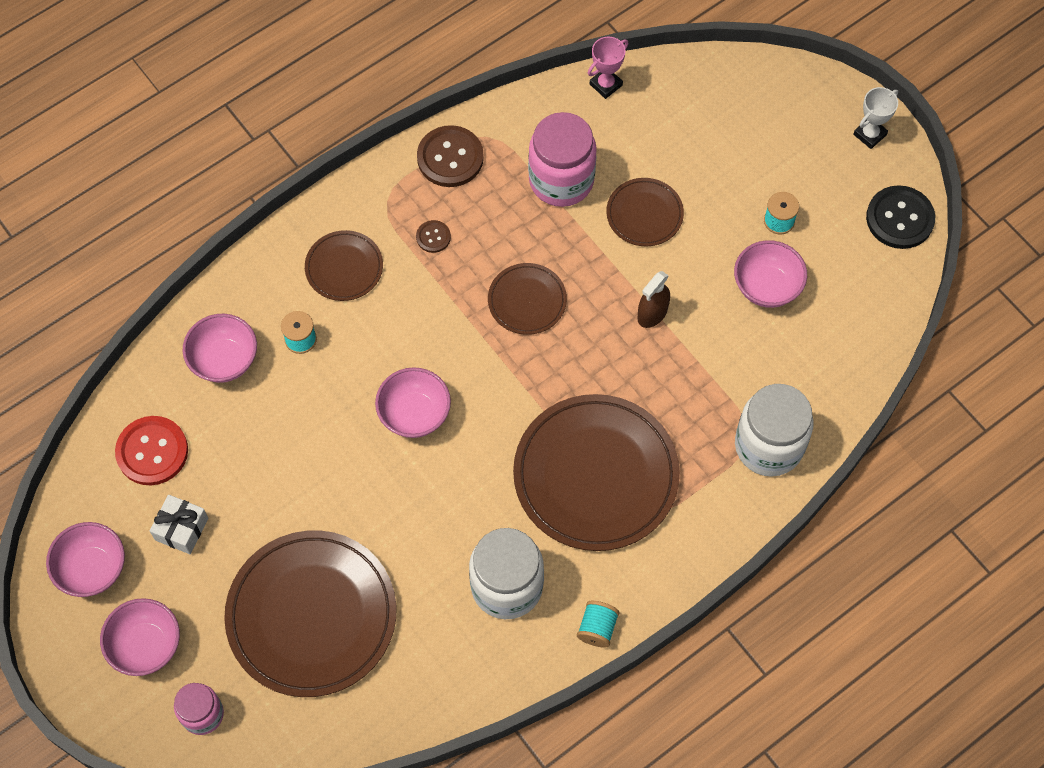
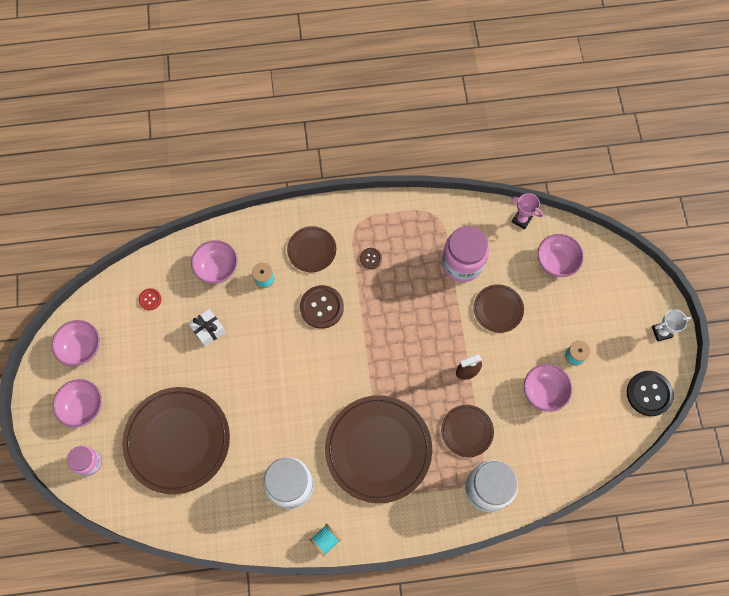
camera: 30 degrees right, 5 degrees up
red button [115,416,188,485] -> red button [138,288,161,310], size x0.51
white gift [150,495,209,554] -> white gift moved to [188,309,226,347]
pink bowl [375,367,451,438] -> pink bowl moved to [537,234,584,277]
brown button [417,125,484,187] -> brown button moved to [300,285,344,329]
brown plate [488,263,567,335] -> brown plate moved to [441,405,494,457]
pink trophy [588,37,628,99] -> pink trophy turned 45 degrees clockwise [511,193,544,229]

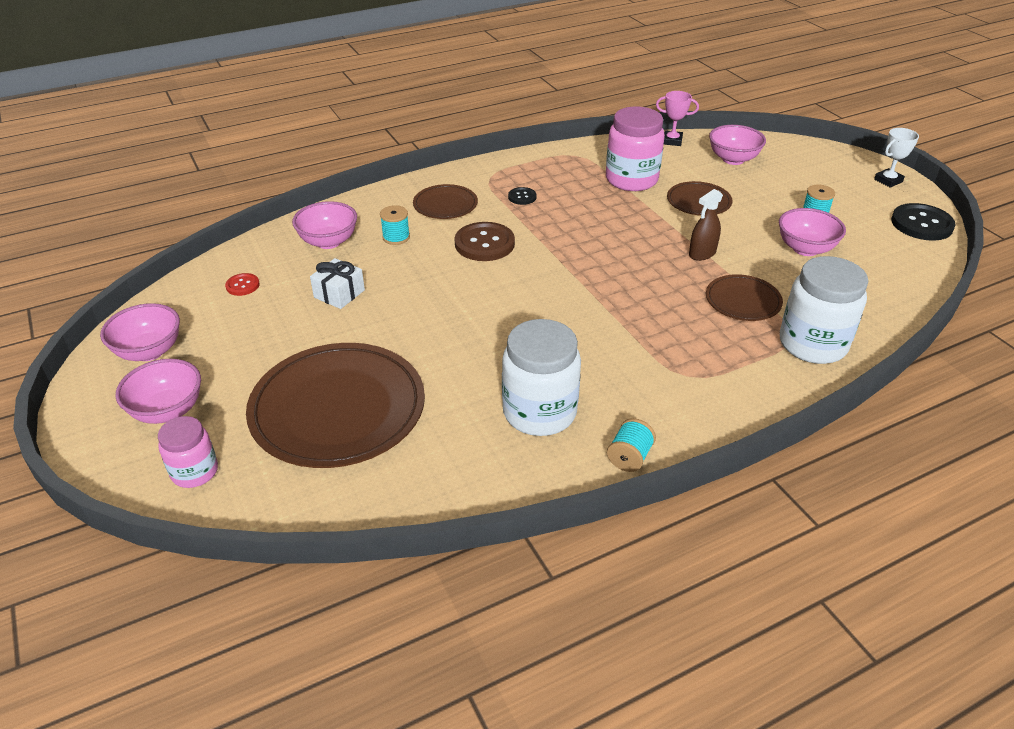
camera: 20 degrees left, 30 degrees down
brown plate [325,395,432,503] -> none
brown button [360,248,382,269] -> black button [508,187,537,205]

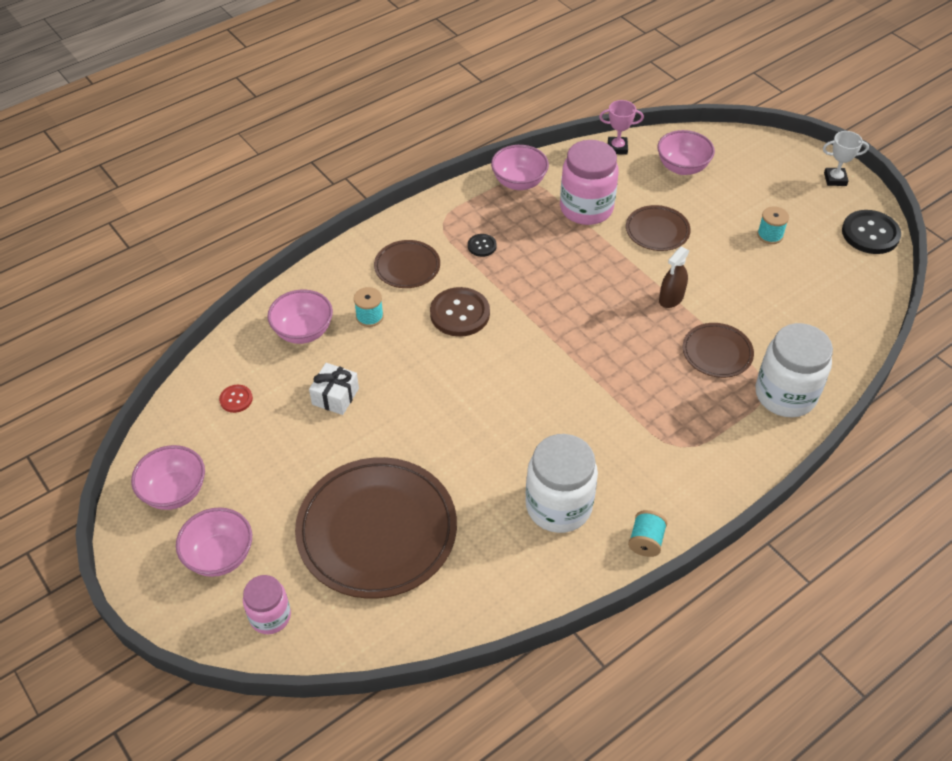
camera: 10 degrees left, 10 degrees up
pink bowl [779,208,846,256] -> pink bowl moved to [491,145,549,190]
white trophy [874,128,919,188] -> white trophy turned 45 degrees clockwise [823,131,869,186]

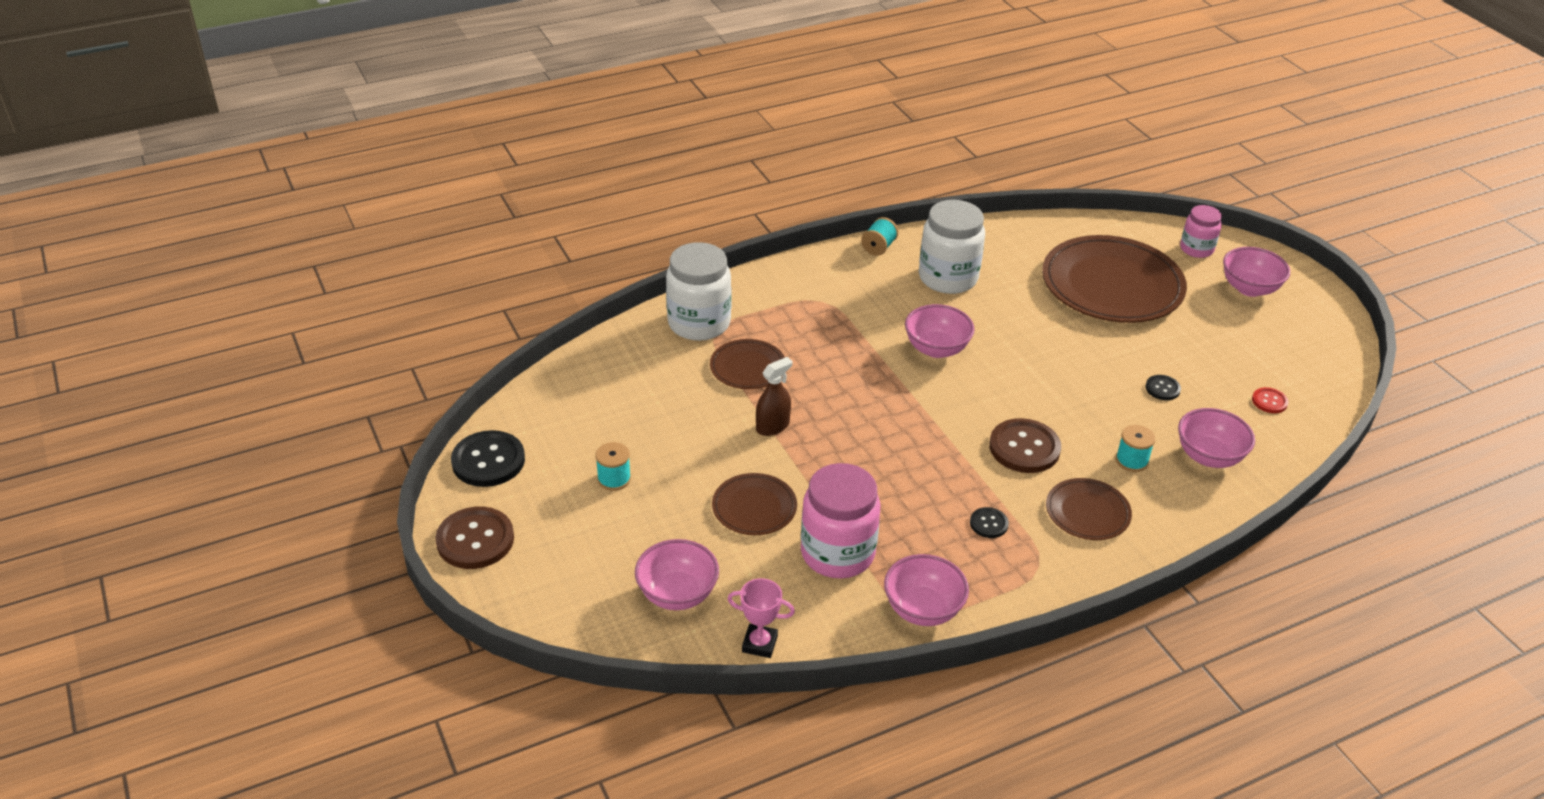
camera: 170 degrees left, 10 degrees down
pink bowl [131,445,205,510] -> pink bowl moved to [905,304,975,358]
white gift [309,363,359,415] -> black button [1145,375,1181,400]
white trophy [823,131,869,186] -> brown button [435,507,514,569]

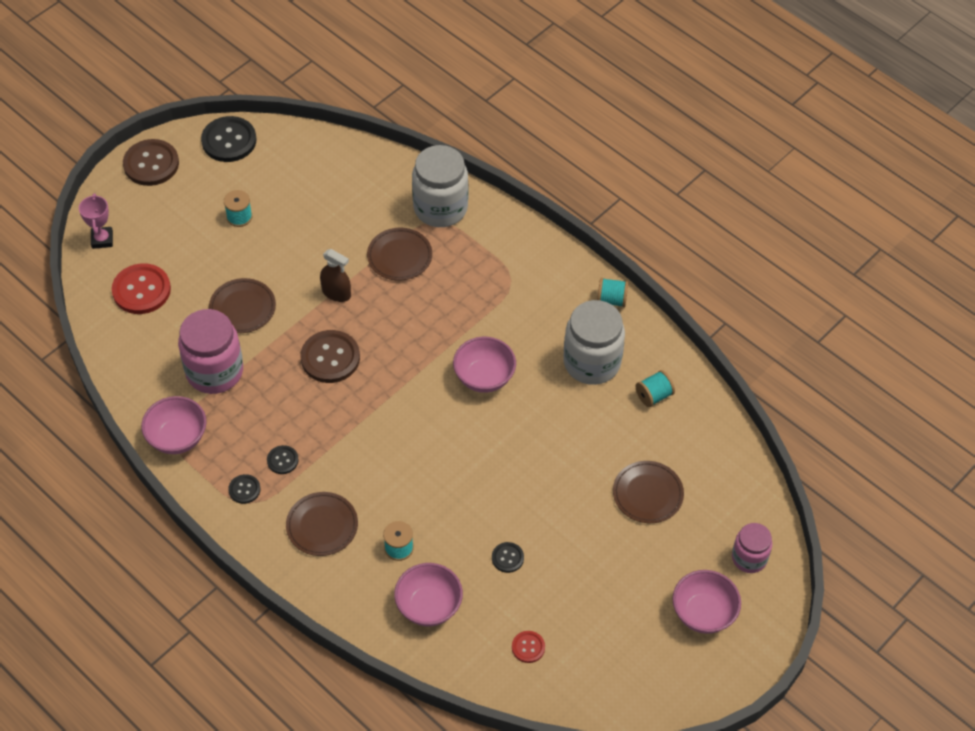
camera: 70 degrees right, 15 degrees up
pink bowl [635,539,719,610] -> red button [112,263,171,314]
pink trophy [727,578,795,658] -> pink trophy moved to [79,194,113,249]
brown button [989,418,1061,473] -> brown button moved to [300,330,360,383]
brown plate [1042,235,1187,323] -> brown plate [613,461,684,523], size x0.50
none -> black button [228,474,261,504]
none -> turquoise spool [635,370,675,407]

